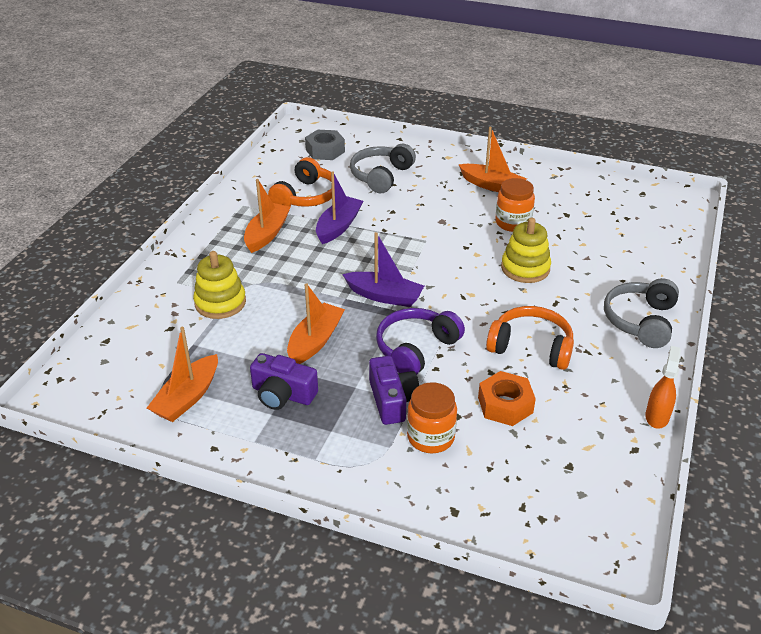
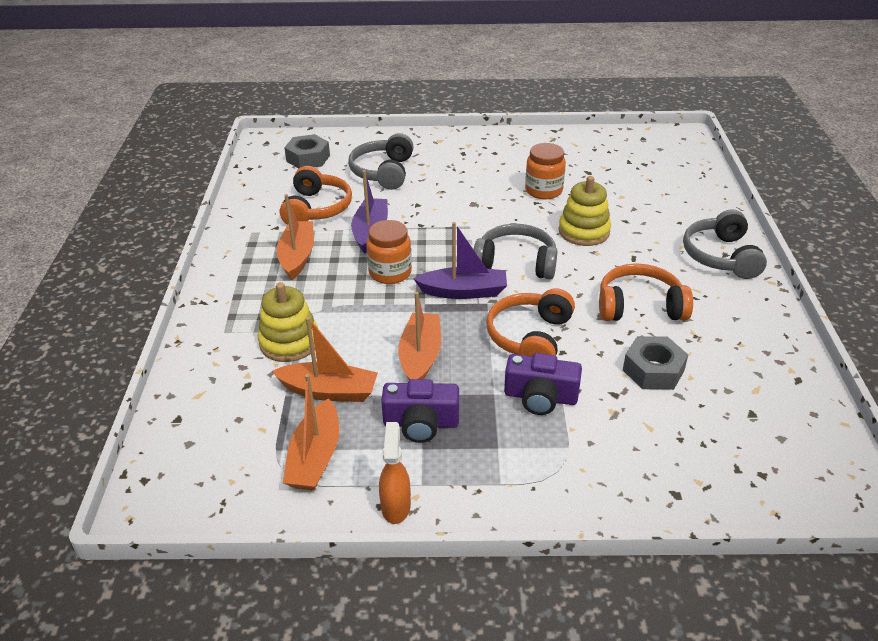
camera: 20 degrees left, 0 degrees up
purple camera [369,356,419,425] -> purple camera turned 135 degrees clockwise [504,353,582,415]
purple headphones [376,308,465,375] -> orange headphones [486,288,575,357]
orange jar [407,382,457,453] -> orange jar moved to [366,220,412,284]
orange boat [458,127,527,192] -> orange boat moved to [272,317,378,402]
orange nut [478,371,536,426] -> grey nut [623,336,688,390]
orange spray bottle [645,346,681,429] -> orange spray bottle moved to [379,422,411,524]
none -> grey headphones [474,224,558,279]

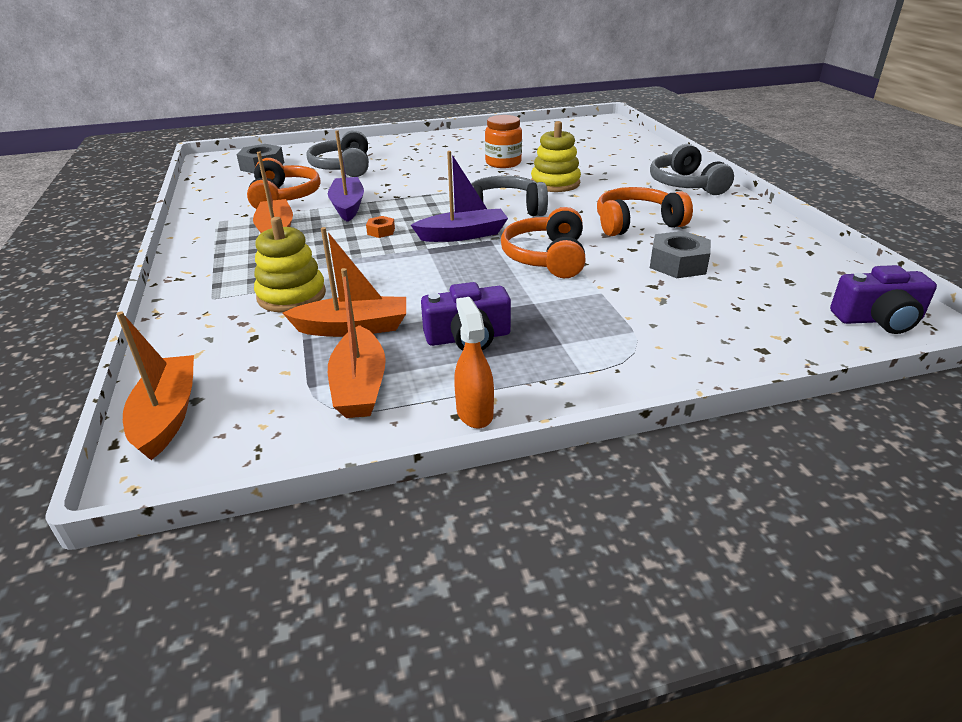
camera: 15 degrees left, 5 degrees down
orange jar [366,220,412,284] -> orange nut [366,216,395,238]
orange boat [398,292,441,380] -> orange boat moved to [117,312,194,460]
purple camera [504,353,582,415] -> purple camera moved to [830,265,937,334]

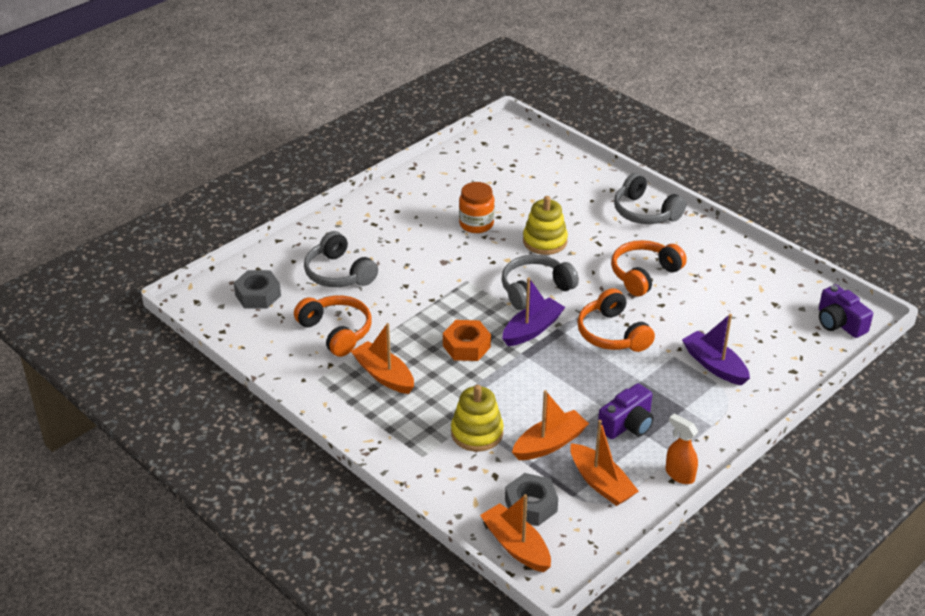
camera: 30 degrees left, 5 degrees up
purple boat [328,130,364,222] -> purple boat moved to [682,314,750,385]
orange nut [366,216,395,238] -> orange nut [443,320,491,361], size x1.89
grey nut [650,231,711,278] -> grey nut moved to [505,473,558,526]
purple camera [830,265,937,334] -> purple camera turned 90 degrees clockwise [819,284,873,338]

